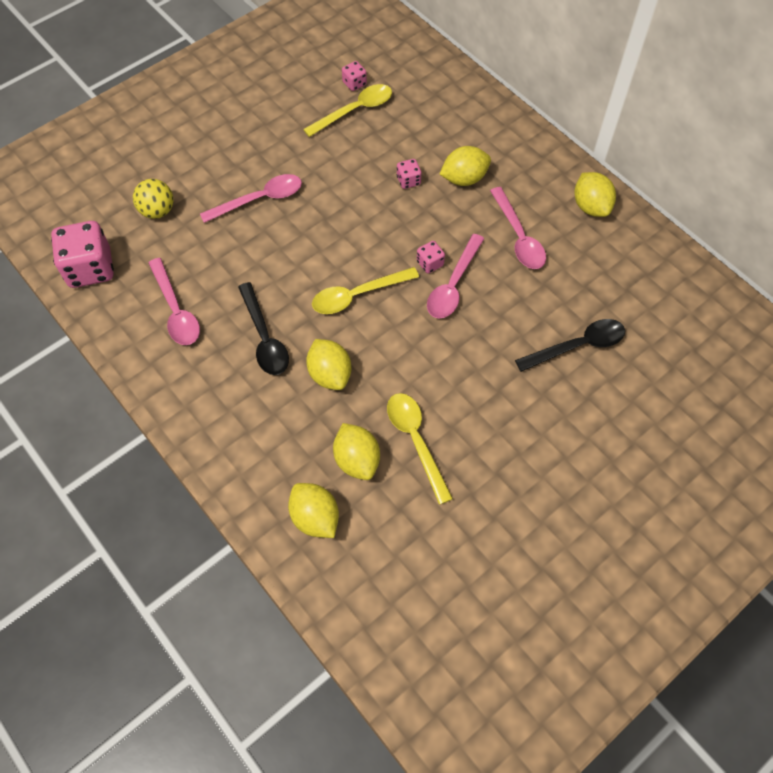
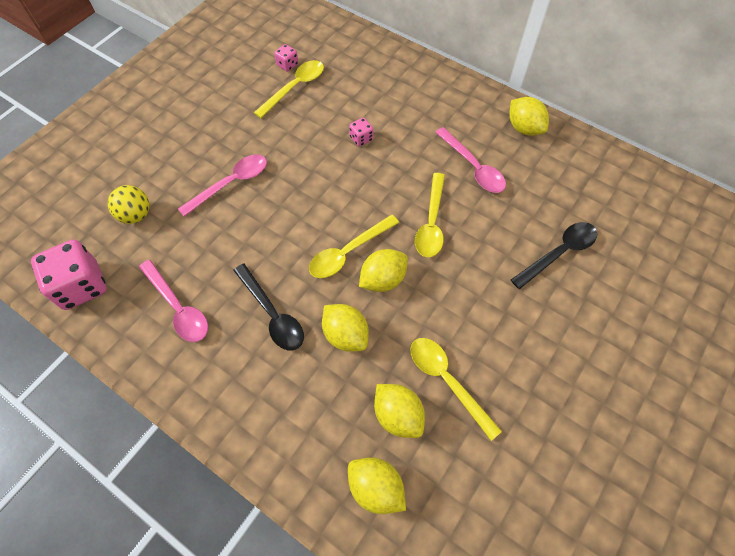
camera: 15 degrees left, 0 degrees up
pink dice [417,241,445,273] -> none
pink spoon [427,234,484,319] -> yellow spoon [415,173,445,257]
yellow lemon [440,146,491,186] -> yellow lemon moved to [359,249,408,292]

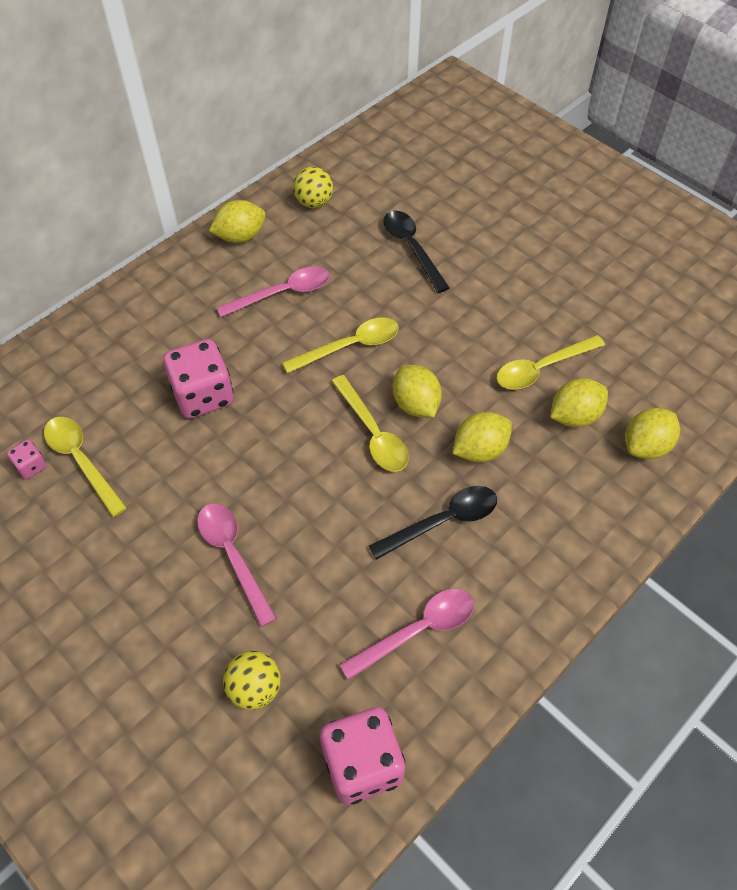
camera: 80 degrees left, 5 degrees down
pink dice [349,118,373,147] -> pink dice [163,339,234,419], size x2.15
yellow spoon [415,173,445,257] -> yellow spoon turned 45 degrees counterclockwise [282,317,399,374]
none -> yellow ball [293,167,333,208]

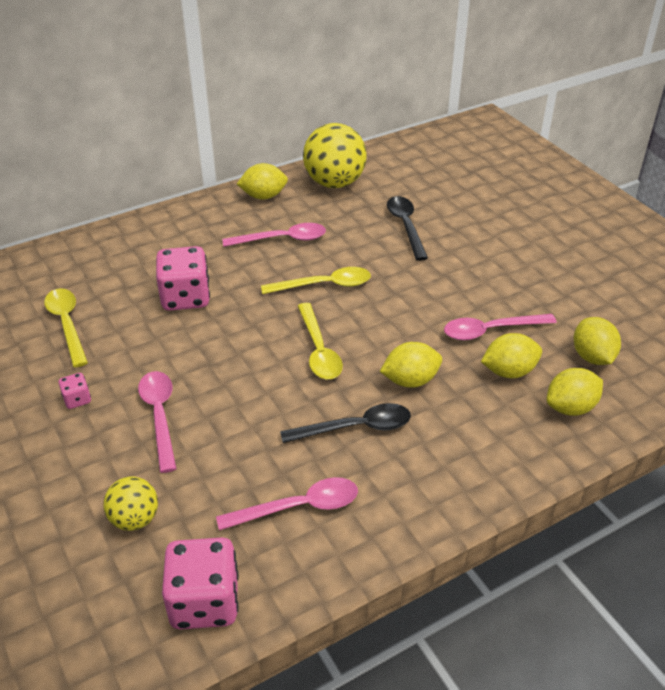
camera: 15 degrees right, 15 degrees down
pink dice [7,440,47,479] -> pink dice moved to [59,373,91,409]
yellow ball [293,167,333,208] -> yellow ball [303,123,367,188], size x1.82
yellow lemon [393,365,442,418] -> yellow lemon moved to [573,317,621,365]
yellow spoon [496,335,605,390] -> pink spoon [444,314,557,340]

